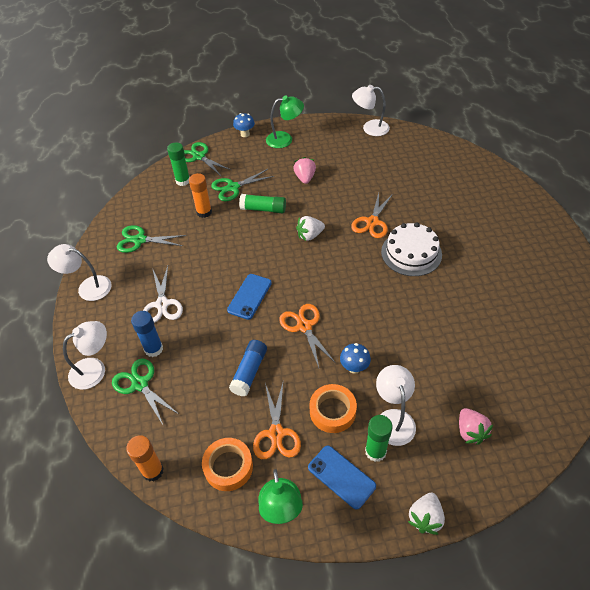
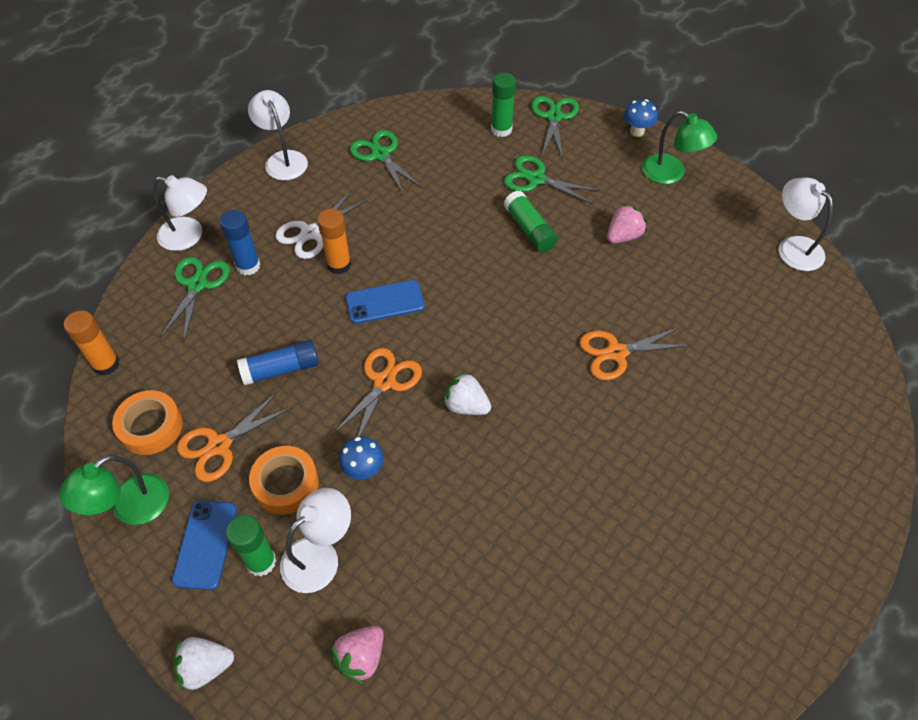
camera: 50 degrees right, 5 degrees up
orange glue stick [189,173,212,218] -> orange glue stick moved to [317,209,351,274]
white strawberry [296,216,325,241] -> white strawberry moved to [443,371,491,415]
white cake [381,222,442,276] -> none

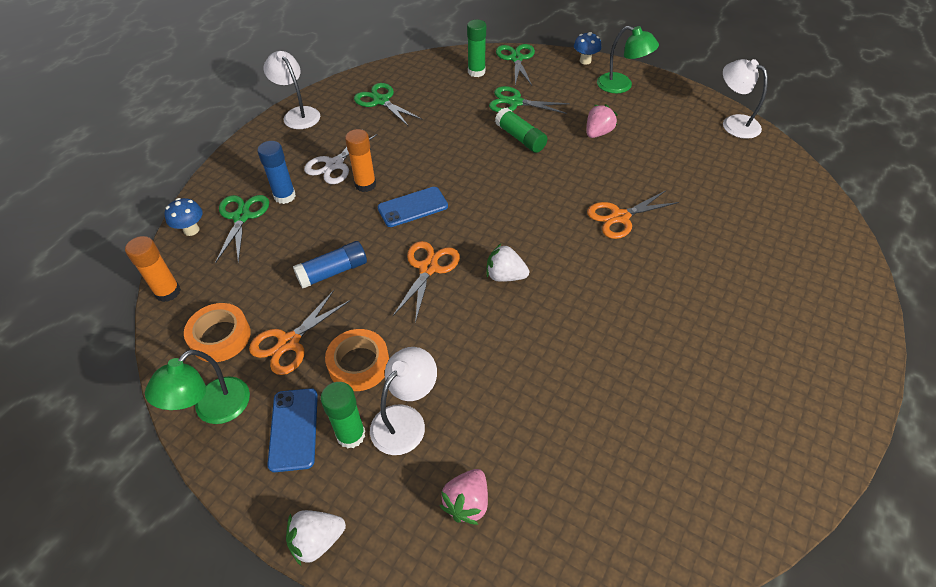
camera: 10 degrees left, 5 degrees down
white lamp [153,175,207,251] -> none
blue mushroom [339,436,384,480] -> blue mushroom moved to [165,198,203,236]

